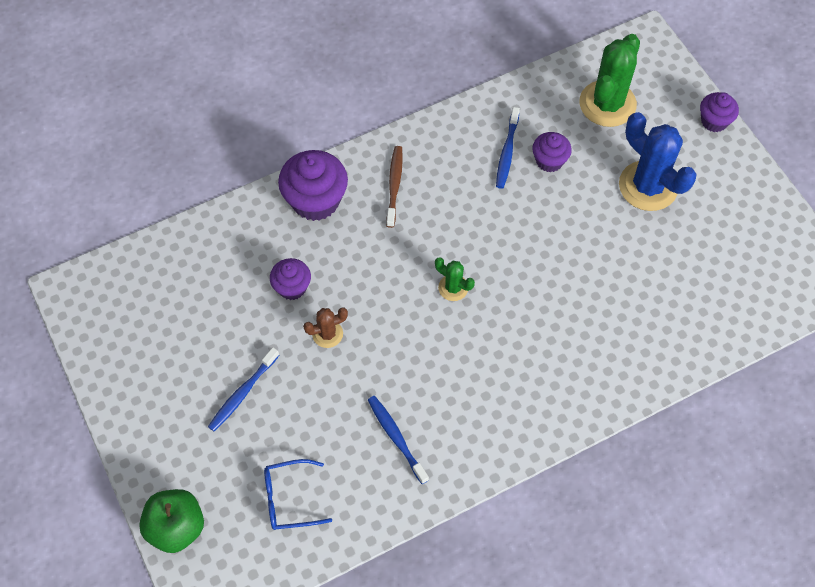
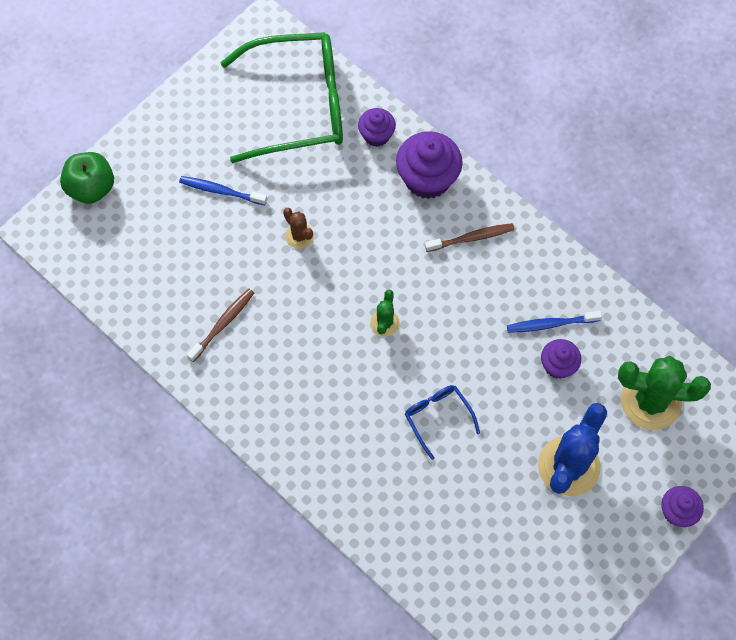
camera: 70 degrees right, 5 degrees up
blue glasses [264,459,332,530] -> blue glasses moved to [405,385,480,460]
purple cupcake [270,258,311,300] -> purple cupcake moved to [358,108,396,147]
blue toothbrush [368,396,429,484] -> brown toothbrush [187,289,254,362]
none -> green glasses [220,32,343,163]

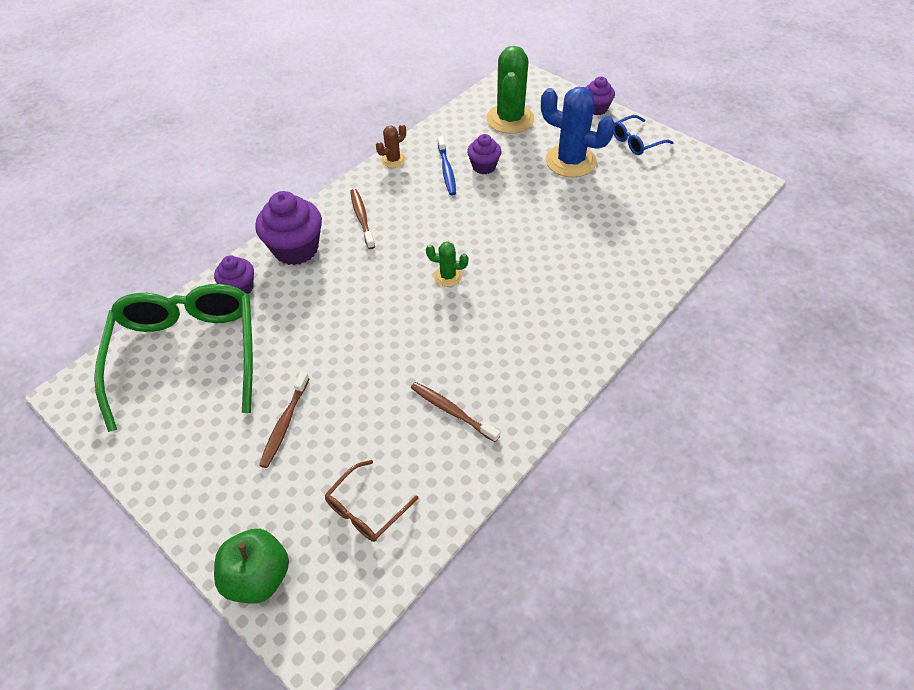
camera: 90 degrees left, 15 degrees down
blue toothbrush [179,176,267,205] -> brown toothbrush [259,371,310,468]
brown cactus [283,208,314,249] -> brown cactus moved to [376,124,406,168]
blue glasses [405,385,480,460] -> blue glasses moved to [613,115,674,155]
none -> brown glasses [325,460,418,542]

